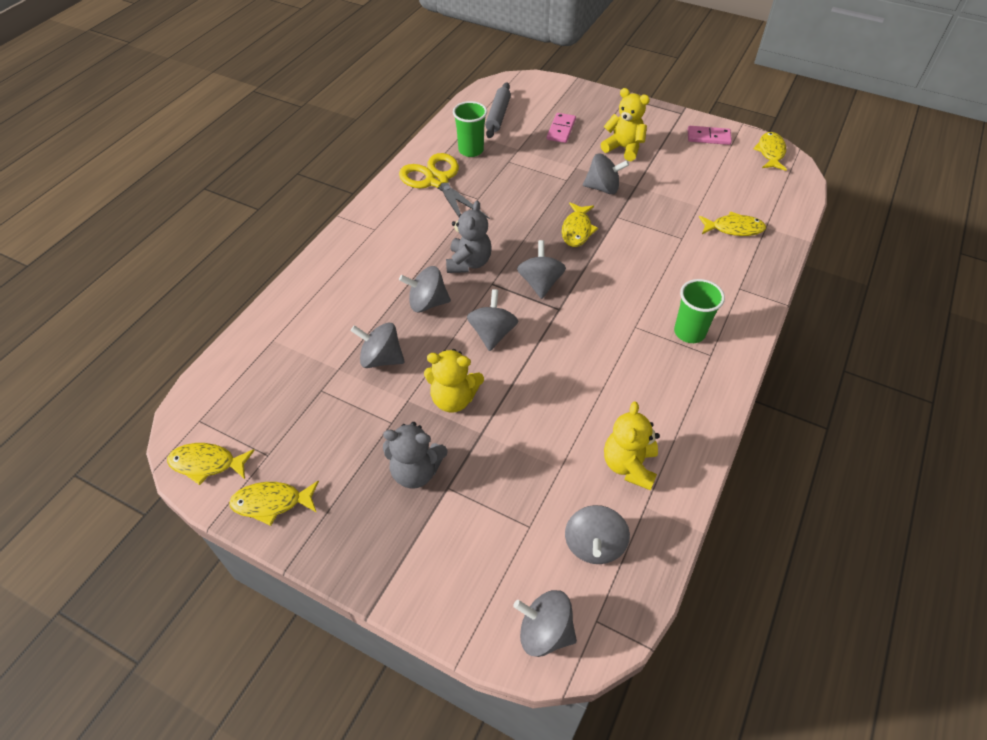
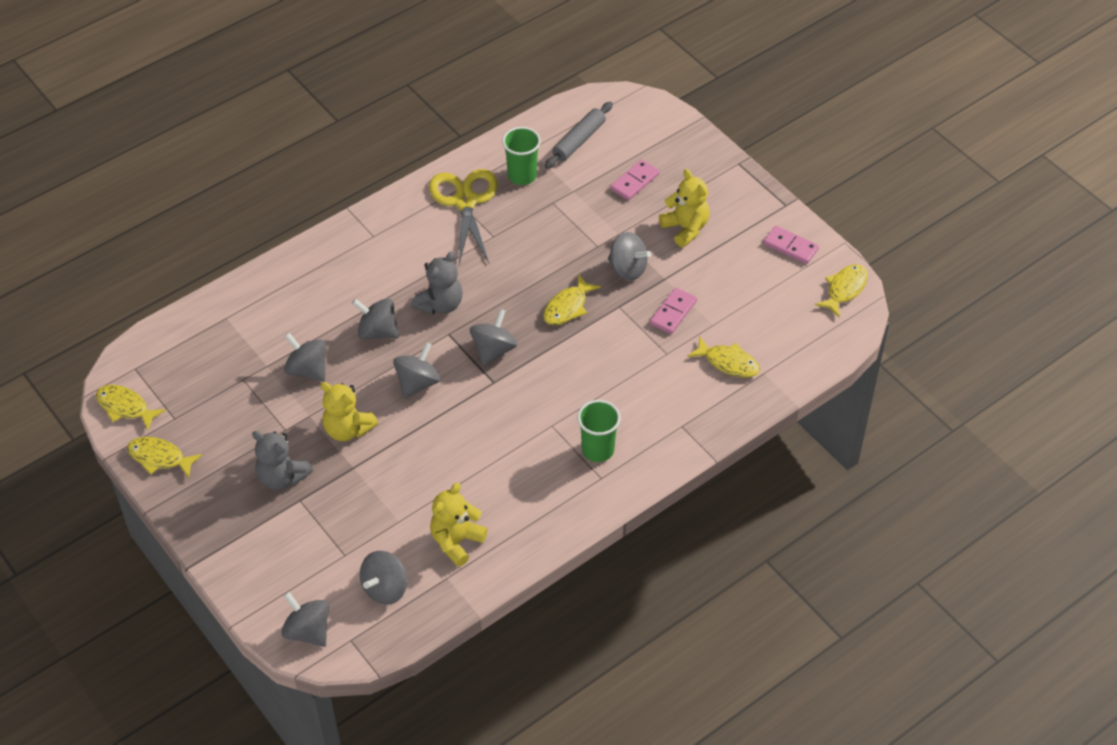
camera: 25 degrees right, 0 degrees up
none -> pink domino [650,288,697,334]

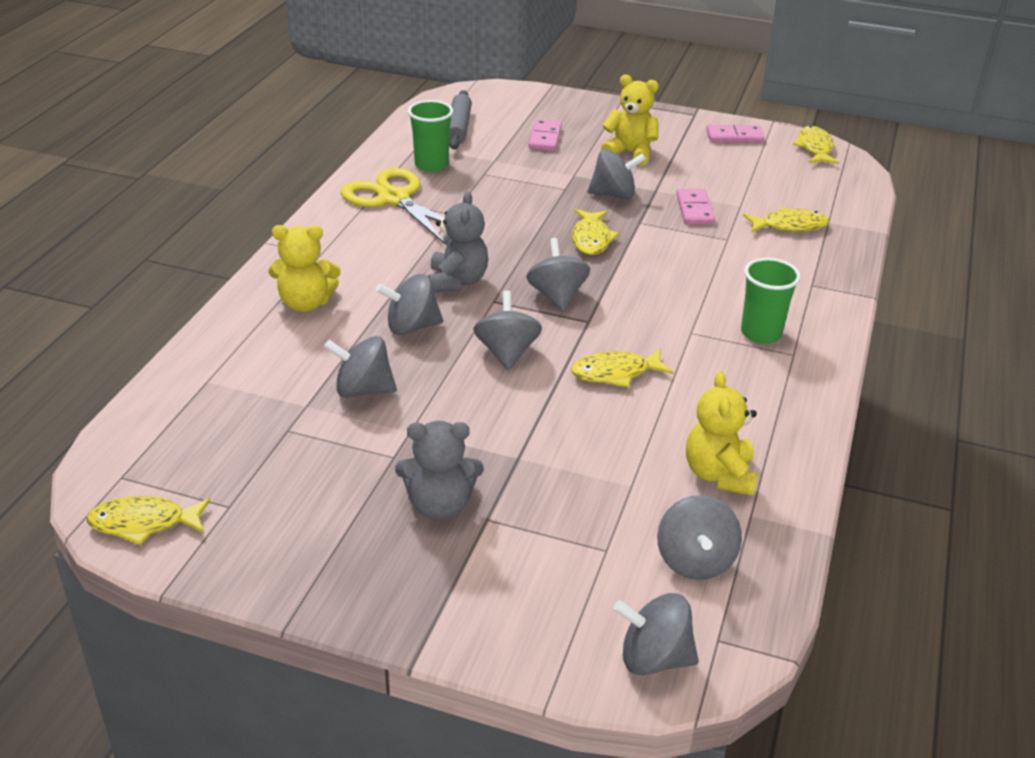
camera: 35 degrees left, 15 degrees down
yellow fish [127,437,202,478] -> yellow fish moved to [571,349,673,387]
yellow teddy bear [321,382,378,441] -> yellow teddy bear moved to [268,225,341,312]

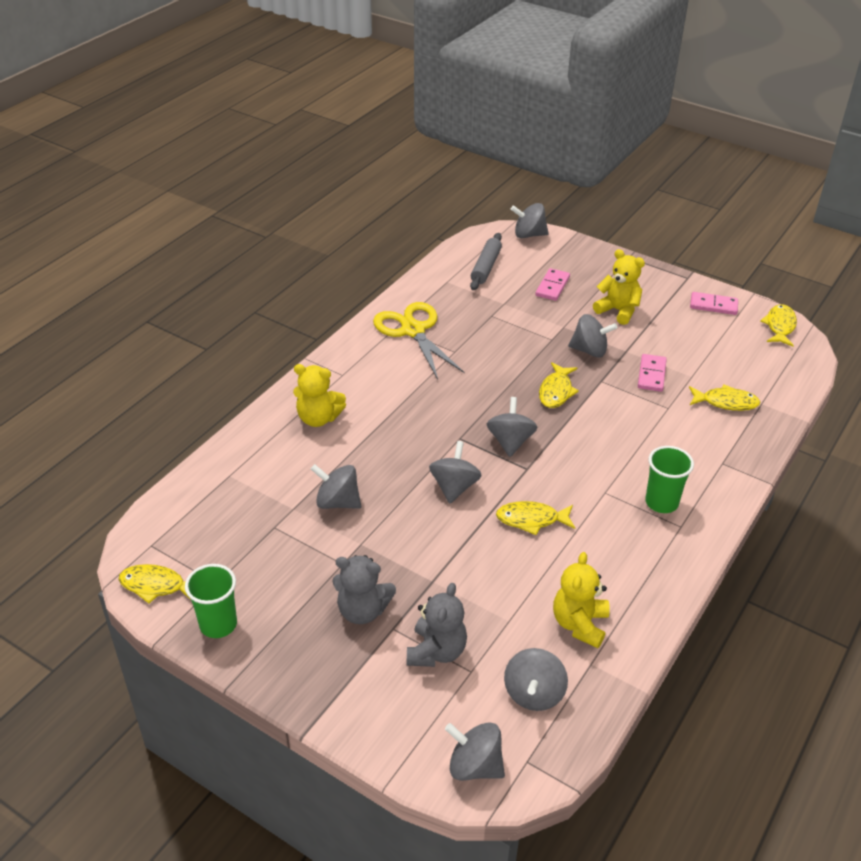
camera: 15 degrees right, 5 degrees up
grey spinning top [376,274,443,335] -> grey spinning top moved to [511,203,549,238]
green cup [408,100,453,172] -> green cup moved to [185,564,237,638]
grey teddy bear [428,191,488,292] -> grey teddy bear moved to [407,583,467,667]

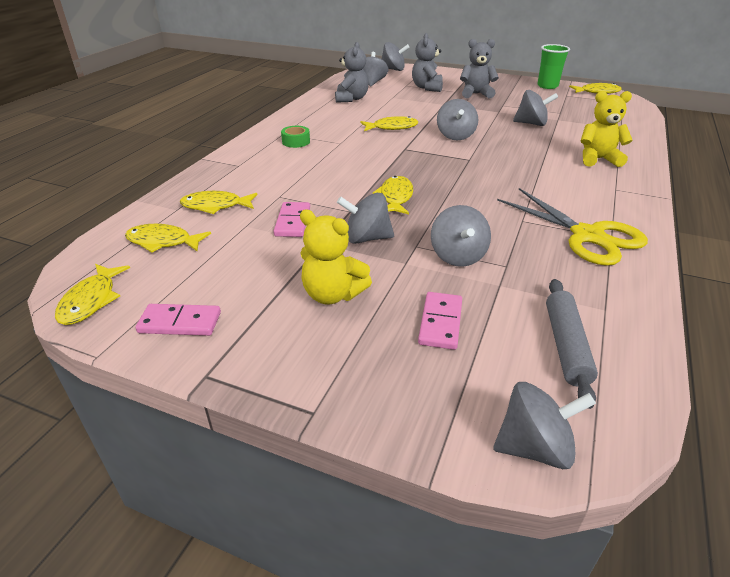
camera: 170 degrees right, 5 degrees down
grey spinning top [487,397,538,457] -> grey spinning top moved to [431,205,491,267]
yellow teddy bear [553,552,610,648] -> grey teddy bear [335,42,369,103]
green cup [645,446,694,513] -> green tape [281,126,310,148]
none -> yellow fish [125,224,211,253]

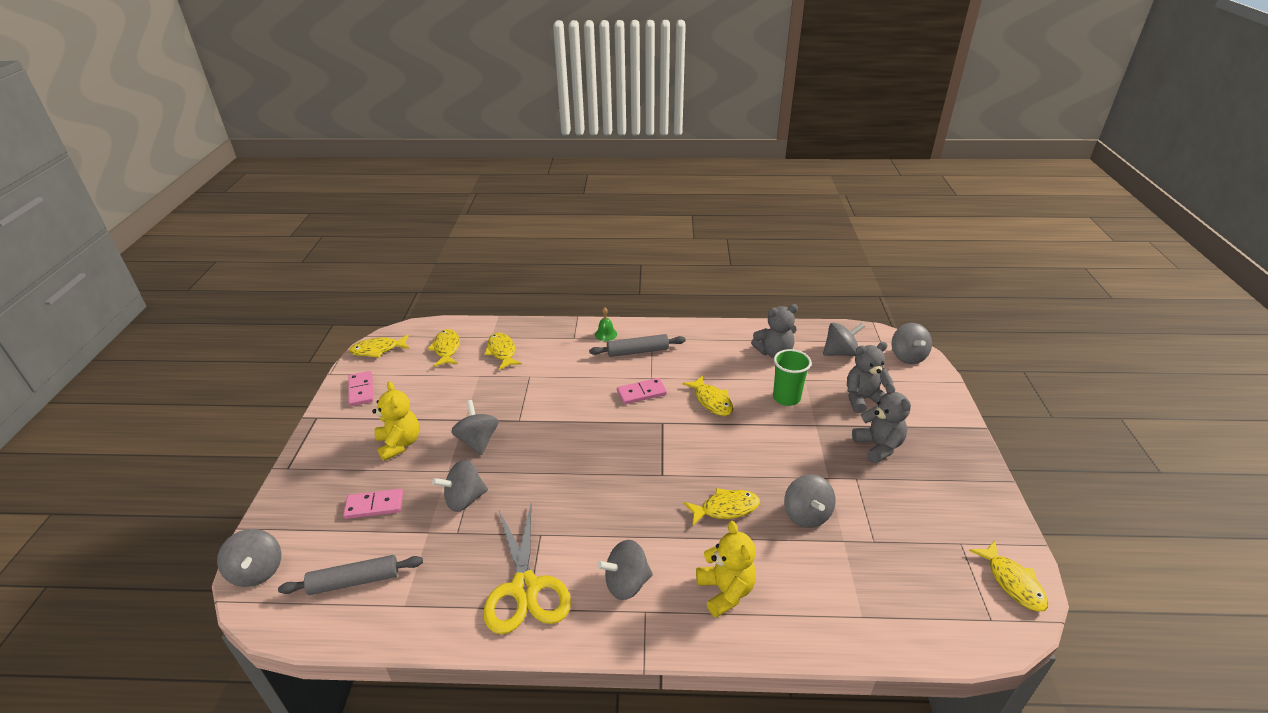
camera: 70 degrees right, 0 degrees up
pink domino [274,202,310,237] -> pink domino moved to [617,378,667,404]
green tape [281,126,310,148] -> grey rolling pin [589,334,686,357]
yellow teddy bear [300,210,372,304] -> yellow teddy bear turned 150 degrees clockwise [372,381,419,461]
yellow fish [373,176,413,214] -> yellow fish moved to [684,488,760,525]
grey spinning top [437,99,478,141] -> grey spinning top moved to [597,540,653,600]
yellow scissors [497,188,648,266] -> yellow scissors turned 45 degrees counterclockwise [483,505,571,634]
green cup [537,44,570,89] -> green cup moved to [773,349,812,406]
none -> green bell [595,307,617,341]

